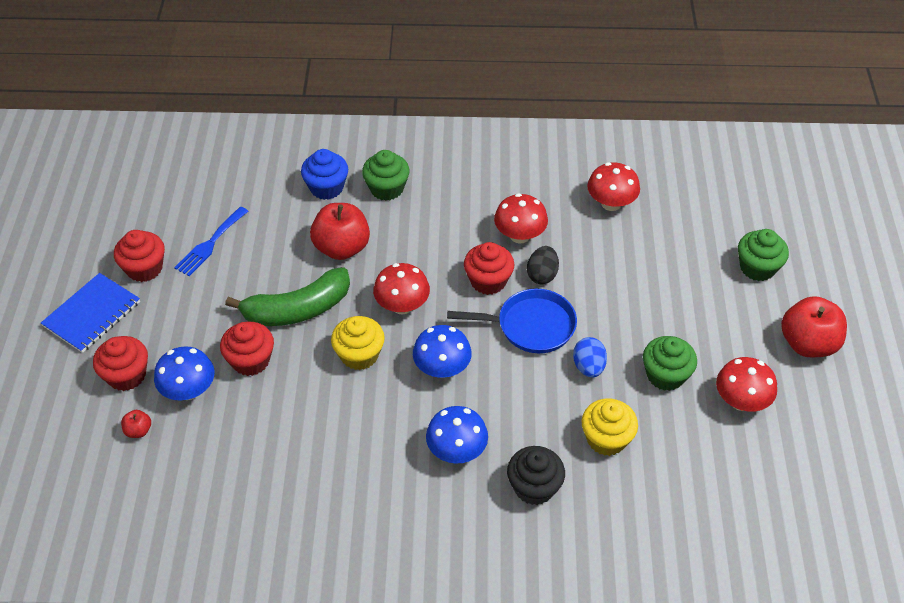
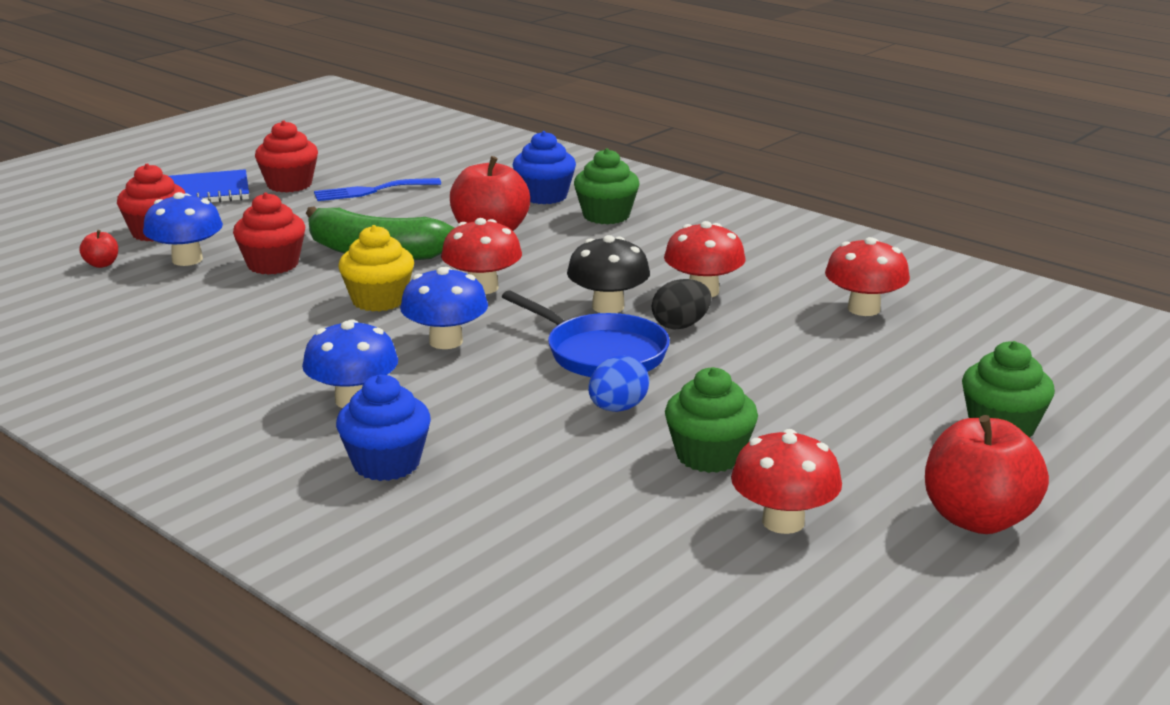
camera: 40 degrees right, 25 degrees down
red cupcake [464,242,514,295] -> black mushroom [567,235,650,313]
black cupcake [507,446,565,505] -> blue cupcake [336,375,431,481]
yellow cupcake [581,399,638,456] -> none

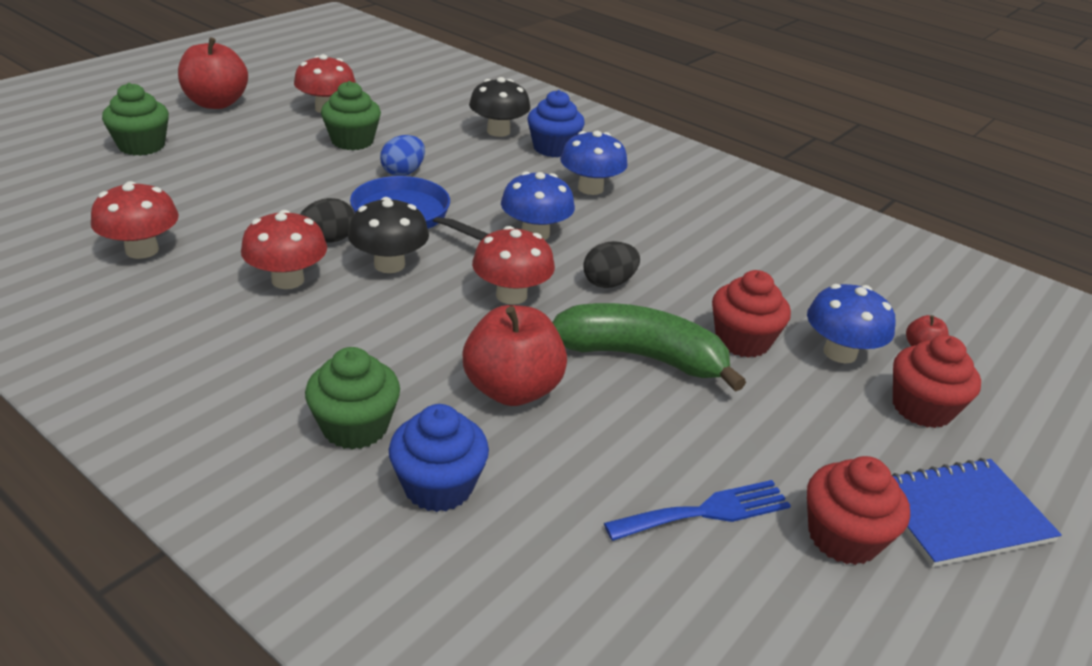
camera: 175 degrees right, 10 degrees up
yellow cupcake [338,225,414,312] -> black egg [583,241,640,288]
none -> black mushroom [469,77,530,137]

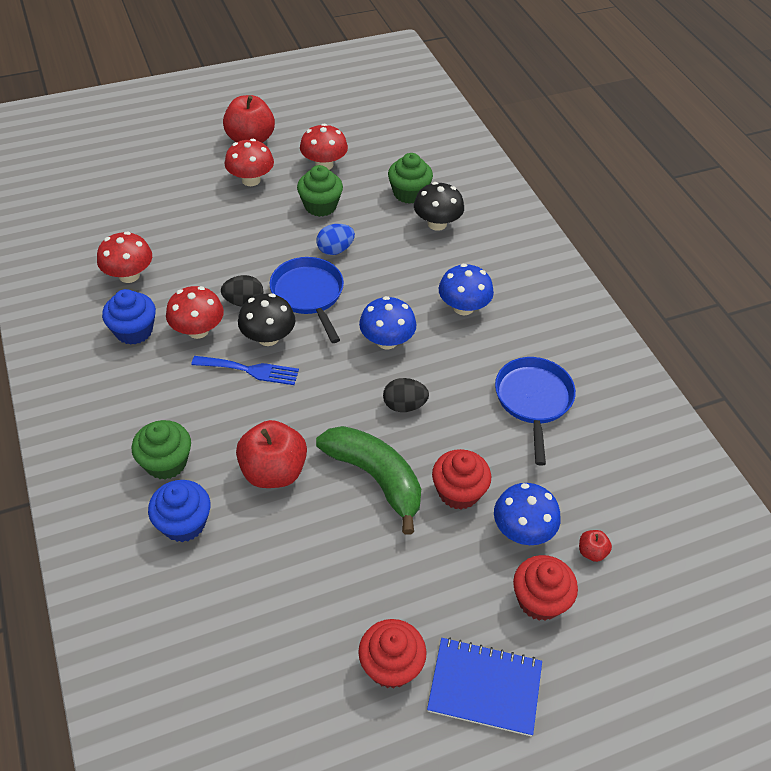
camera: 30 degrees right, 15 degrees up
green cupcake [102,83,169,156] -> green cupcake moved to [388,153,433,204]
red mushroom [472,226,555,305] -> red mushroom moved to [225,139,274,186]
blue cupcake [527,90,585,157] -> blue cupcake moved to [102,289,156,345]
blue fork [604,480,791,541] -> blue fork moved to [191,356,299,385]
none -> blue pan [495,357,576,466]

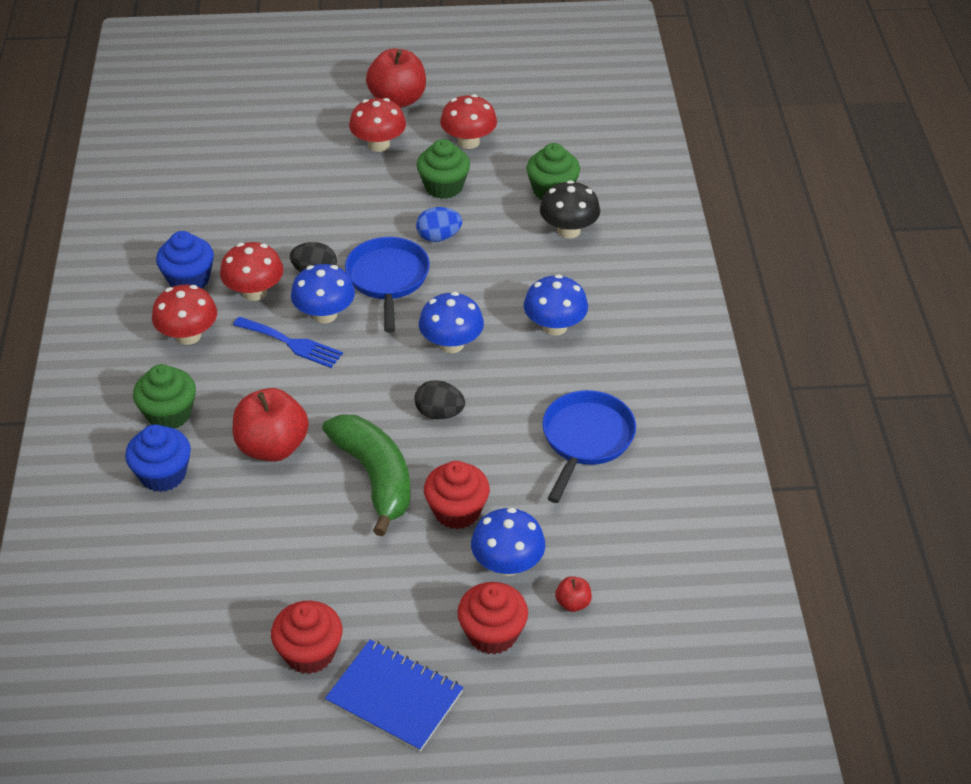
camera: 20 degrees right, 5 degrees down
red mushroom [97,232,152,283] -> red mushroom moved to [152,285,217,345]
black mushroom [238,293,295,346] -> blue mushroom [291,264,355,323]

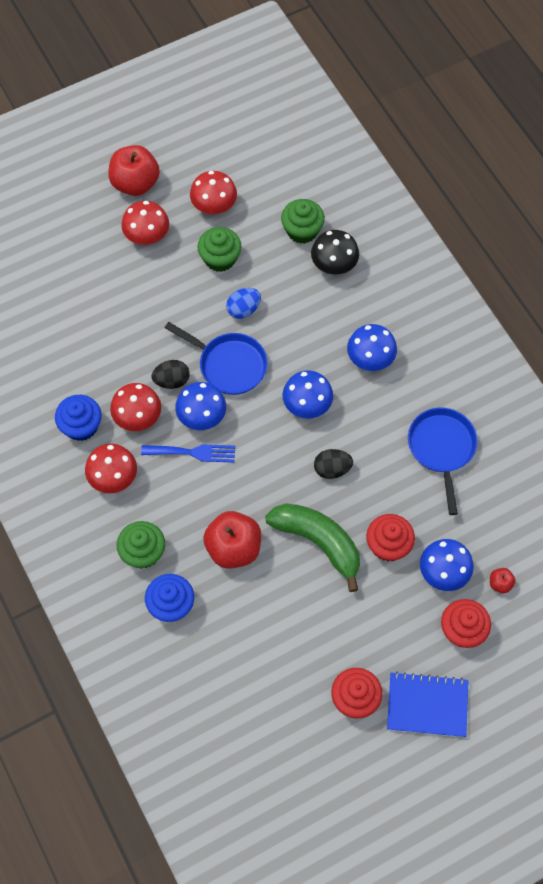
camera: 25 degrees left, 20 degrees up
blue pan [345,237,430,333] -> blue pan turned 150 degrees clockwise [165,322,268,395]

